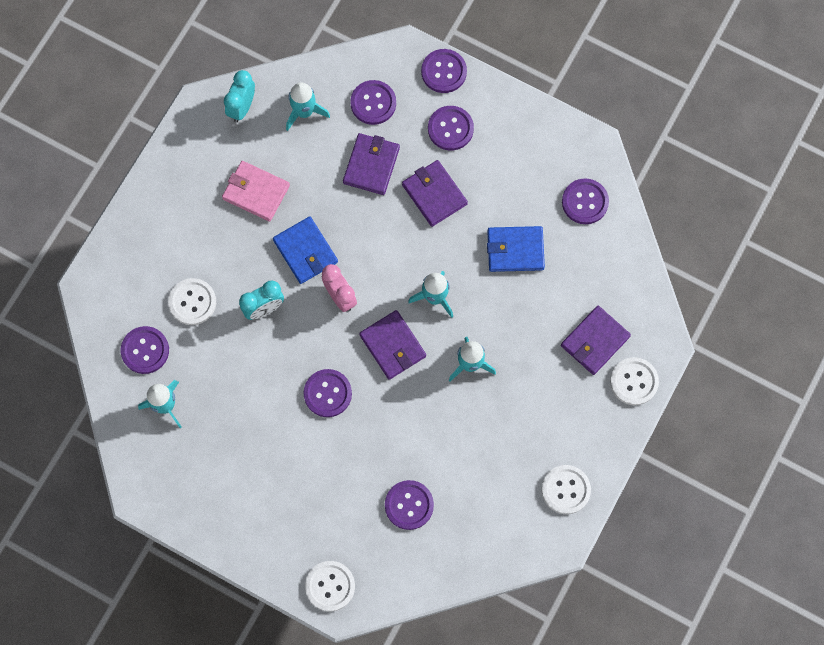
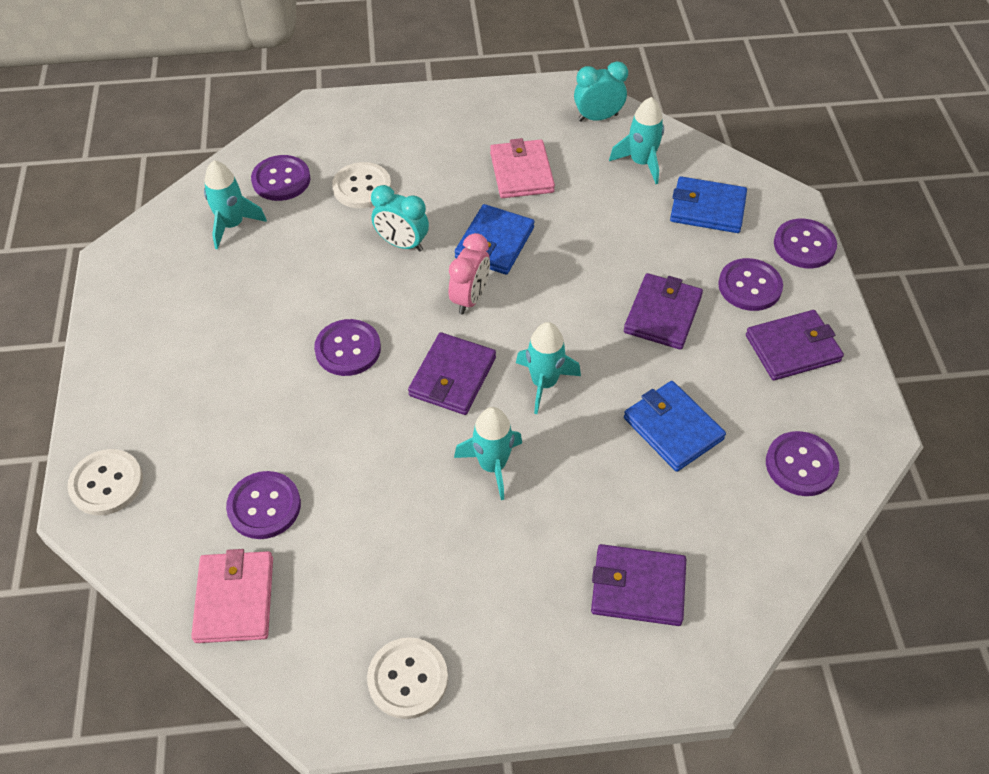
camera: 55 degrees right, 20 degrees down
purple wallet [343,133,400,195] -> purple wallet moved to [746,310,844,381]
purple button [350,80,396,125] -> blue wallet [670,176,747,233]
white button [610,357,659,405] -> none
none -> pink wallet [191,549,273,643]

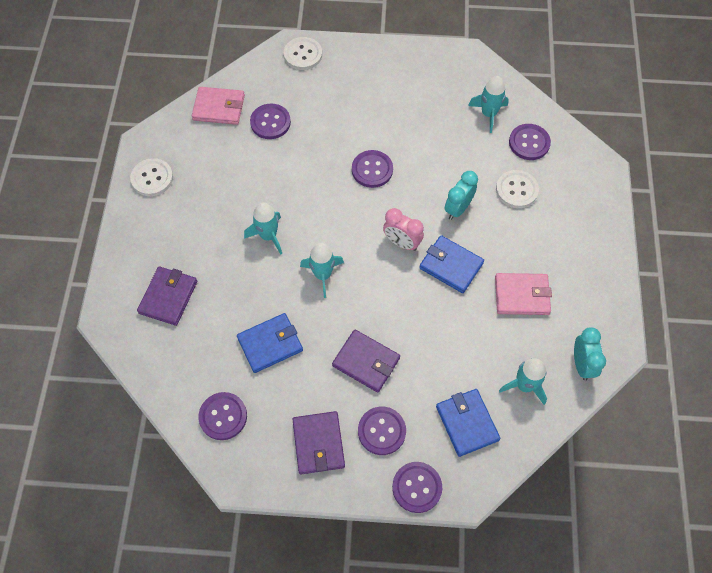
camera: 100 degrees right, 10 degrees up
purple wallet [408,332,496,415] -> none
blue wallet [670,176,747,233] -> blue wallet turned 45 degrees counterclockwise [436,389,501,457]

